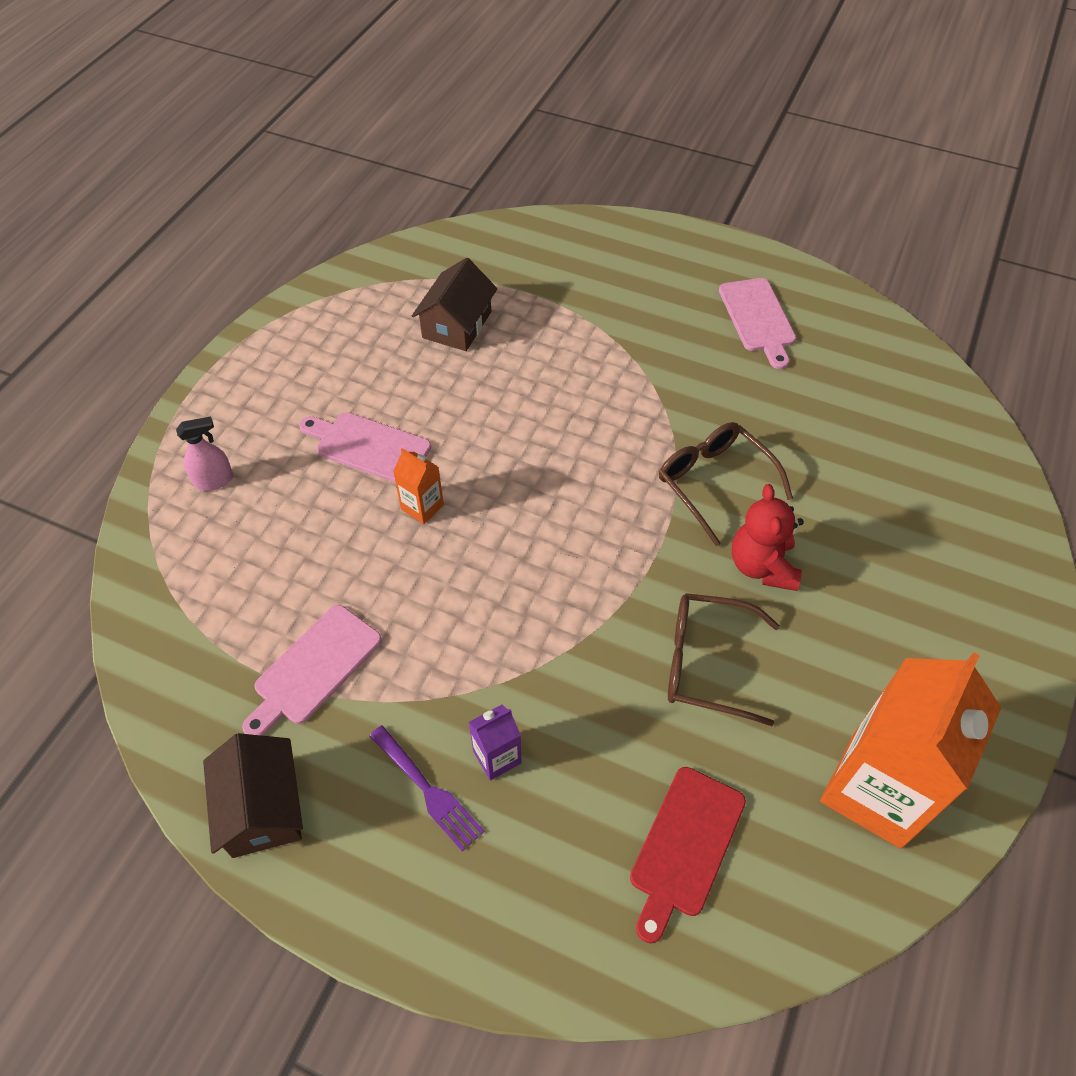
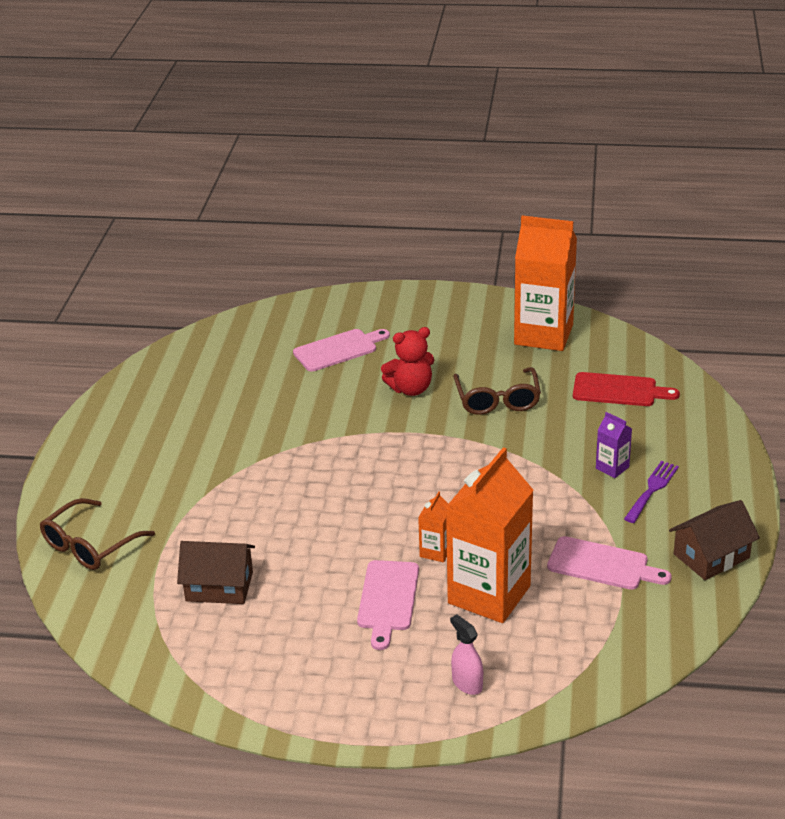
camera: 105 degrees left, 20 degrees down
brown glasses [659,422,793,546] -> brown glasses moved to [40,498,155,570]
pink cutting board [719,278,796,369] -> pink cutting board moved to [293,329,390,372]
none -> orange carton [445,447,533,623]

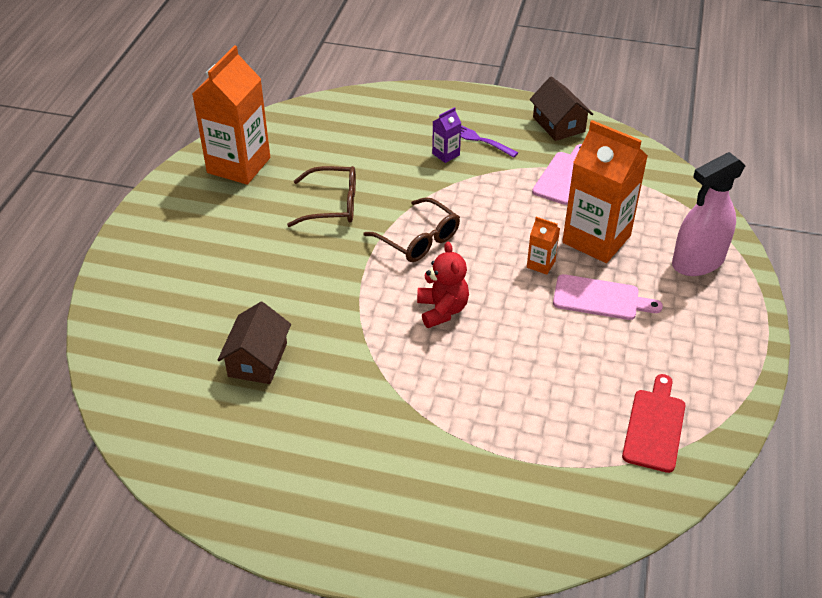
camera: 85 degrees left, 10 degrees up
brown glasses [40,498,155,570] -> brown glasses moved to [363,197,460,262]
brown house [177,541,255,604] -> brown house moved to [218,302,291,384]
pink cutting board [293,329,390,372] -> none
red teddy bear [381,327,434,396] -> red teddy bear moved to [417,242,469,328]
pink spray bottle [450,614,483,695] -> pink spray bottle [672,152,746,276], size x2.06
red cutting board [573,372,680,406] -> red cutting board moved to [622,374,685,473]

